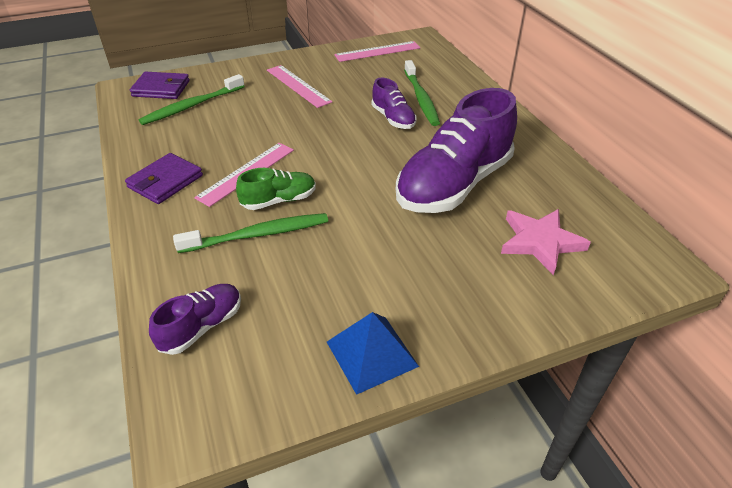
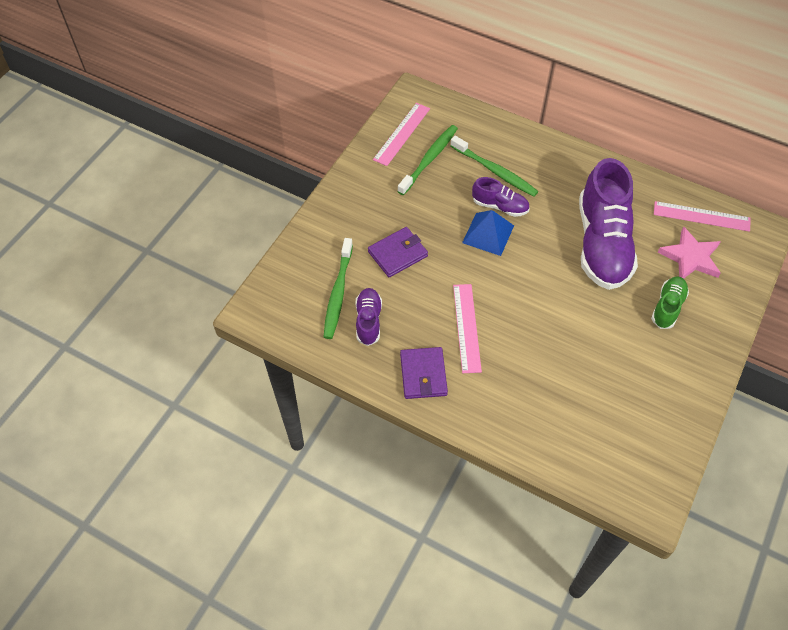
camera: 40 degrees left, 15 degrees up
purple wallet [130,72,190,99] -> purple wallet moved to [368,227,428,277]
purple shoe [149,284,241,355] -> purple shoe moved to [355,288,382,346]
green toothbrush [173,213,328,253] -> green toothbrush moved to [397,125,458,195]
green shoe [236,168,316,210] -> green shoe moved to [651,276,689,329]
pink ruler [267,65,332,108] -> pink ruler moved to [654,201,750,232]
blue pyramid [327,312,419,395] -> blue pyramid moved to [462,210,514,256]

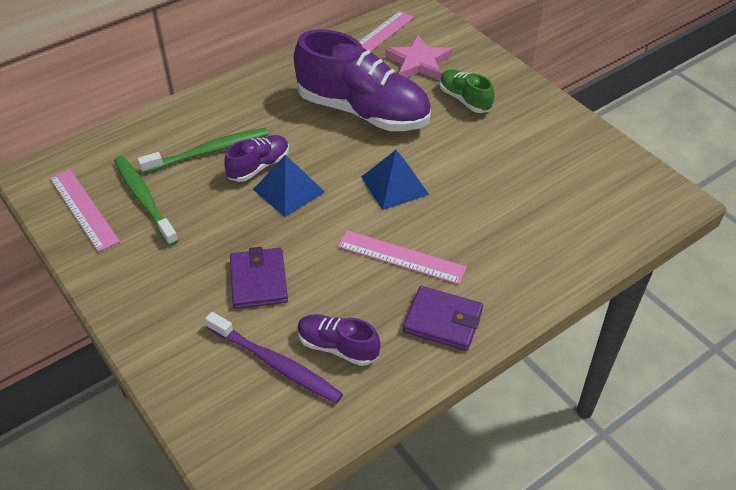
camera: 65 degrees left, 10 degrees down
green toothbrush [324,238,353,339] -> purple toothbrush [205,312,343,404]
none -> blue pyramid [361,150,429,210]

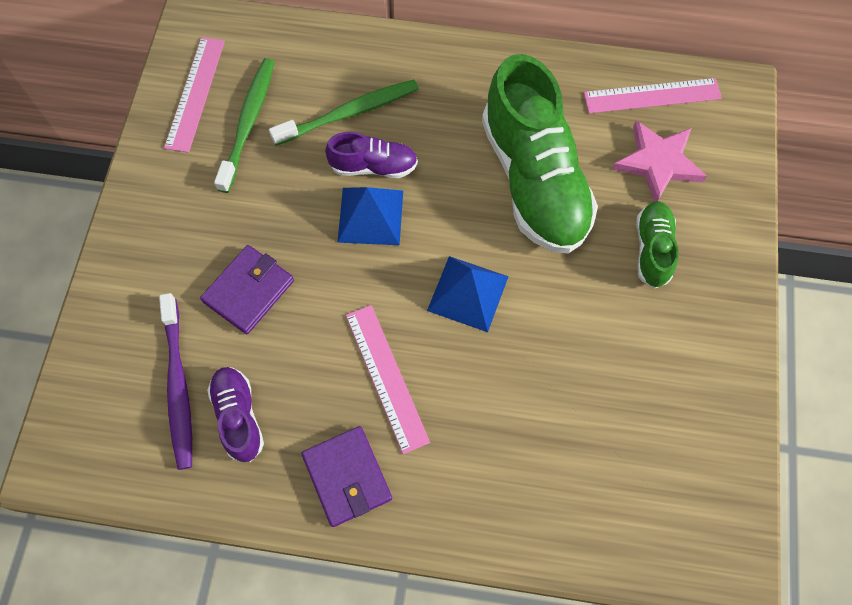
camera: 45 degrees right, 20 degrees up
green toothbrush [137,128,269,173] -> green toothbrush turned 45 degrees counterclockwise [269,80,419,146]
purple shoe [294,29,431,131] -> green shoe [482,54,598,254]

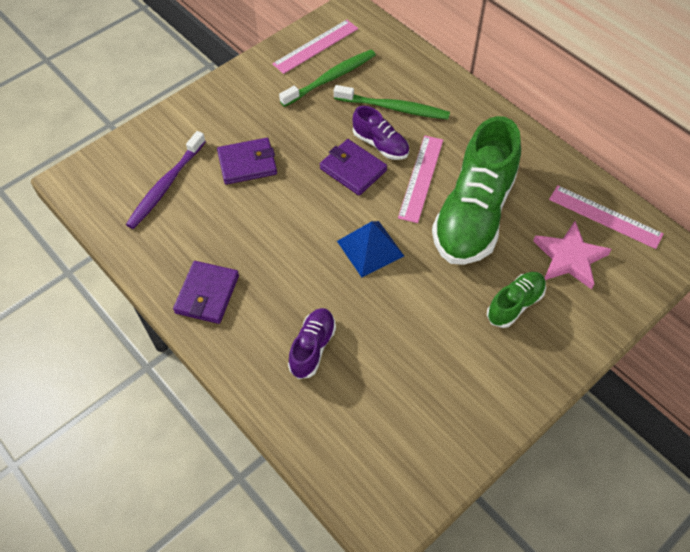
camera: 40 degrees right, 10 degrees down
purple shoe [207,367,264,462] -> purple shoe moved to [288,308,336,379]
blue pyramid [337,187,403,245] -> purple wallet [320,139,387,196]
pink ruler [346,305,430,454] -> pink ruler moved to [398,136,443,223]

